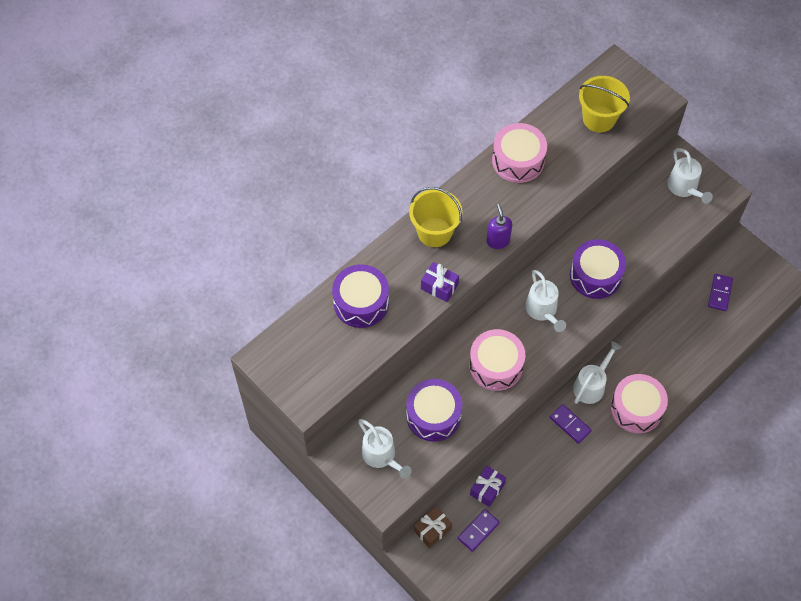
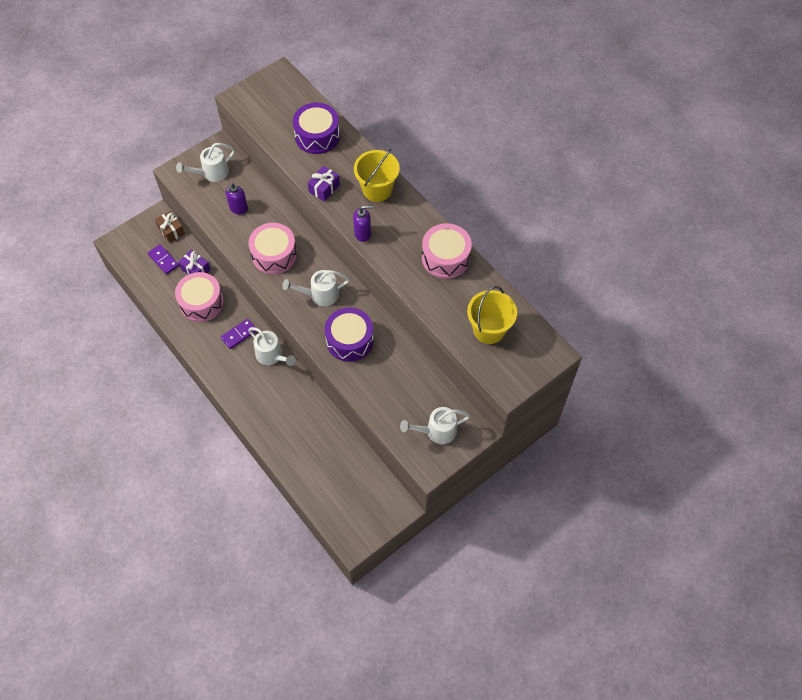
camera: 95 degrees right, 0 degrees up
purple drum [406,379,462,442] -> purple soap dispenser [226,183,248,215]
pink drum [610,374,668,433] -> pink drum moved to [175,272,224,322]
purple domino [708,274,733,311] -> none

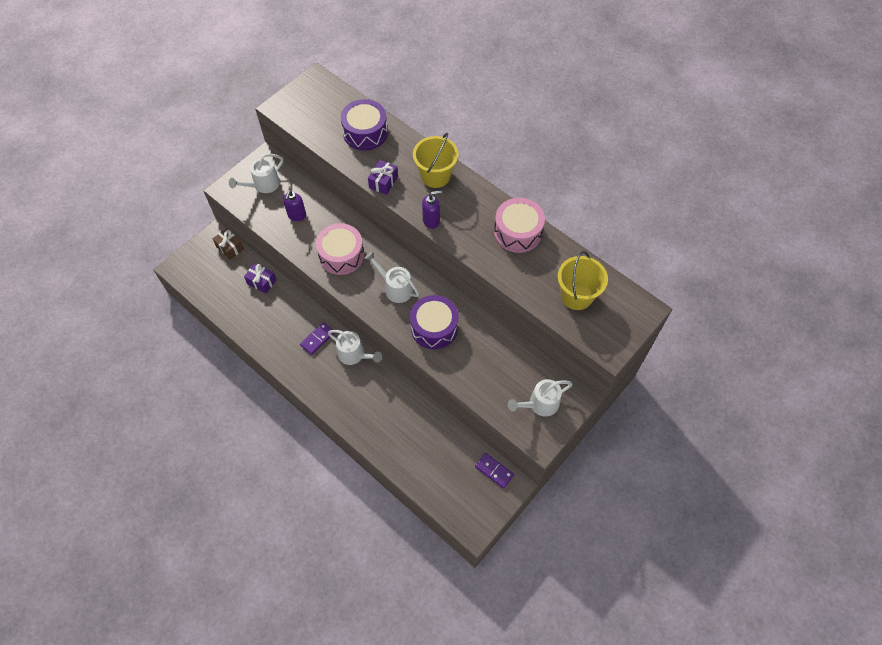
camera: 10 degrees left, 0 degrees up
purple domino [148,244,179,274] -> purple domino moved to [475,453,514,489]
pink drum [175,272,224,322] -> none
white watering can [282,270,350,306] -> white watering can turned 60 degrees clockwise [364,251,420,303]

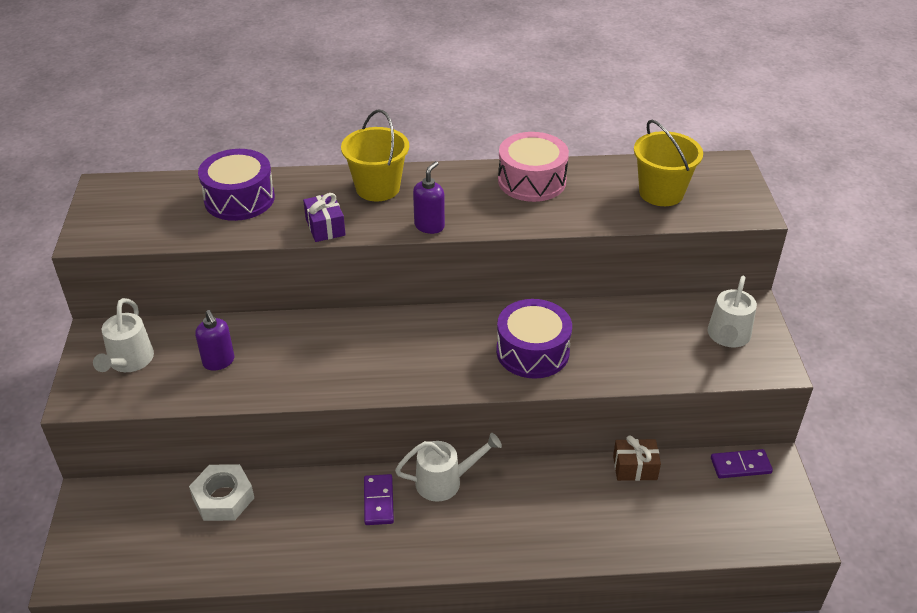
camera: 45 degrees left, 20 degrees down
brown gift [213,228,244,260] -> brown gift moved to [613,435,661,481]
purple gift [244,263,276,294] -> white nut [189,464,254,521]
pink drum [316,223,364,275] -> none
white watering can [364,251,420,303] -> none

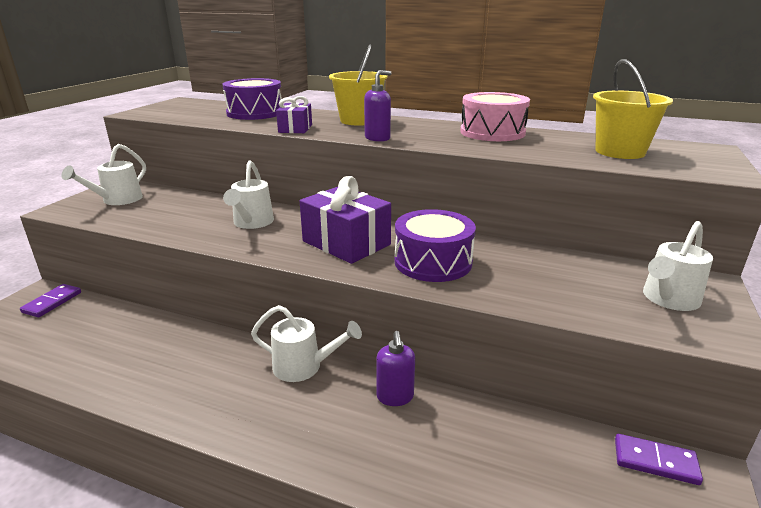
camera: 25 degrees right, 15 degrees down
white nut [189,464,254,521] -> none
purple soap dispenser [195,310,234,371] -> purple soap dispenser moved to [376,331,415,406]
purple domino [364,474,394,525] -> purple domino moved to [20,284,81,317]
brown gift [613,435,661,481] -> none
none -> white watering can [223,160,274,229]
none -> purple gift [300,176,391,264]

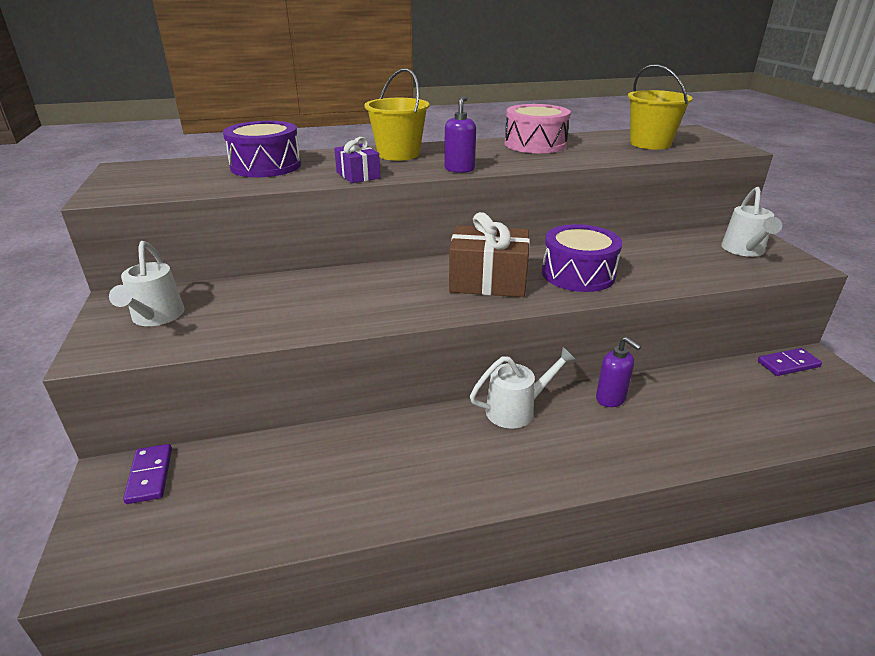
camera: 35 degrees left, 5 degrees up
white watering can [223,160,274,229] -> none
purple gift [300,176,391,264] -> brown gift [449,212,530,297]

